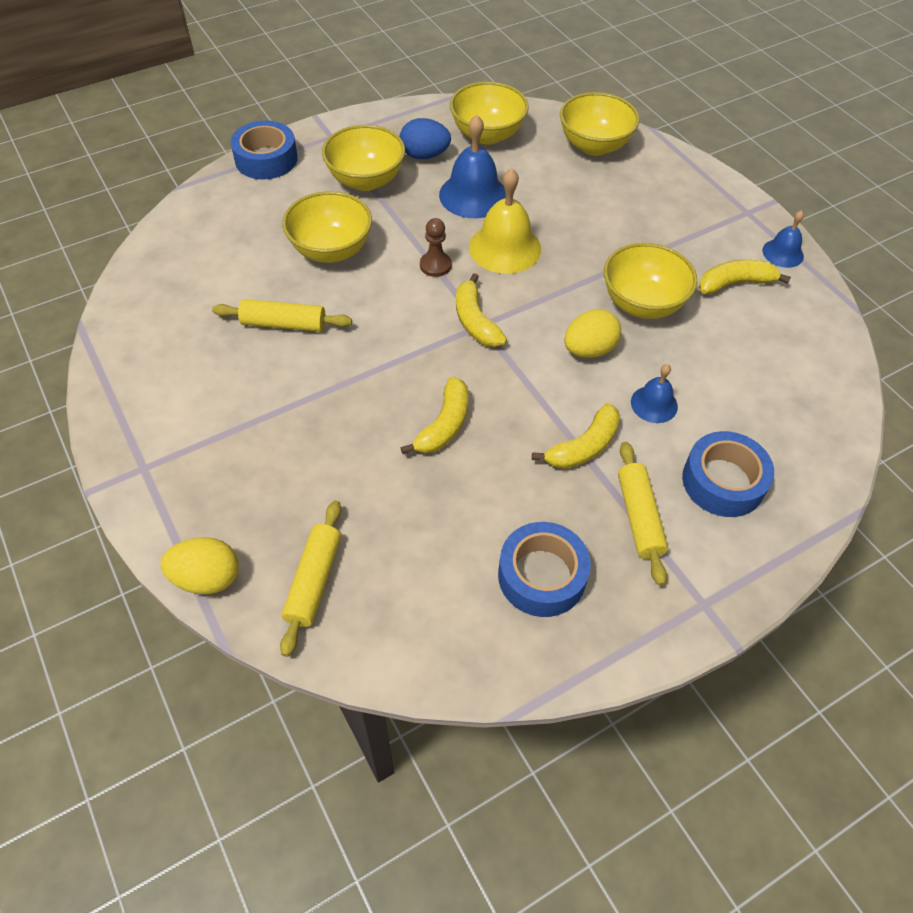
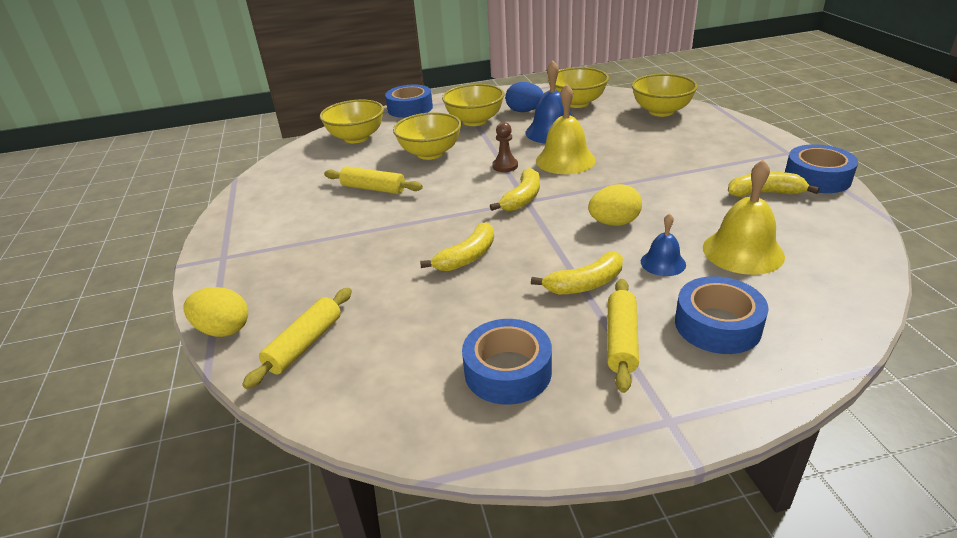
camera: 20 degrees right, 20 degrees down
yellow banana [456,273,507,347] -> yellow banana turned 150 degrees counterclockwise [490,168,540,211]
yellow bowl [604,243,697,319] -> yellow bowl moved to [320,100,384,143]
blue bell [762,210,804,268] -> blue tape [785,144,858,193]
none -> yellow bell [703,159,785,275]

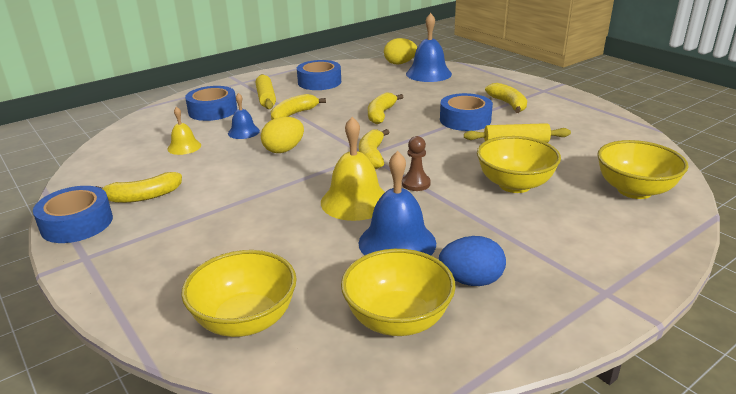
camera: 155 degrees right, 5 degrees down
yellow egg [183,287,248,337] -> yellow egg moved to [384,38,417,64]
yellow rolling pin [242,288,352,389] -> blue bell [406,13,452,82]
blue tape [385,85,433,118] -> blue tape moved to [440,93,493,131]
yellow bowl [442,84,504,126] -> none
yellow bell [703,159,785,275] -> yellow bell [167,107,201,155], size x0.57
none -> yellow banana [485,83,527,113]

